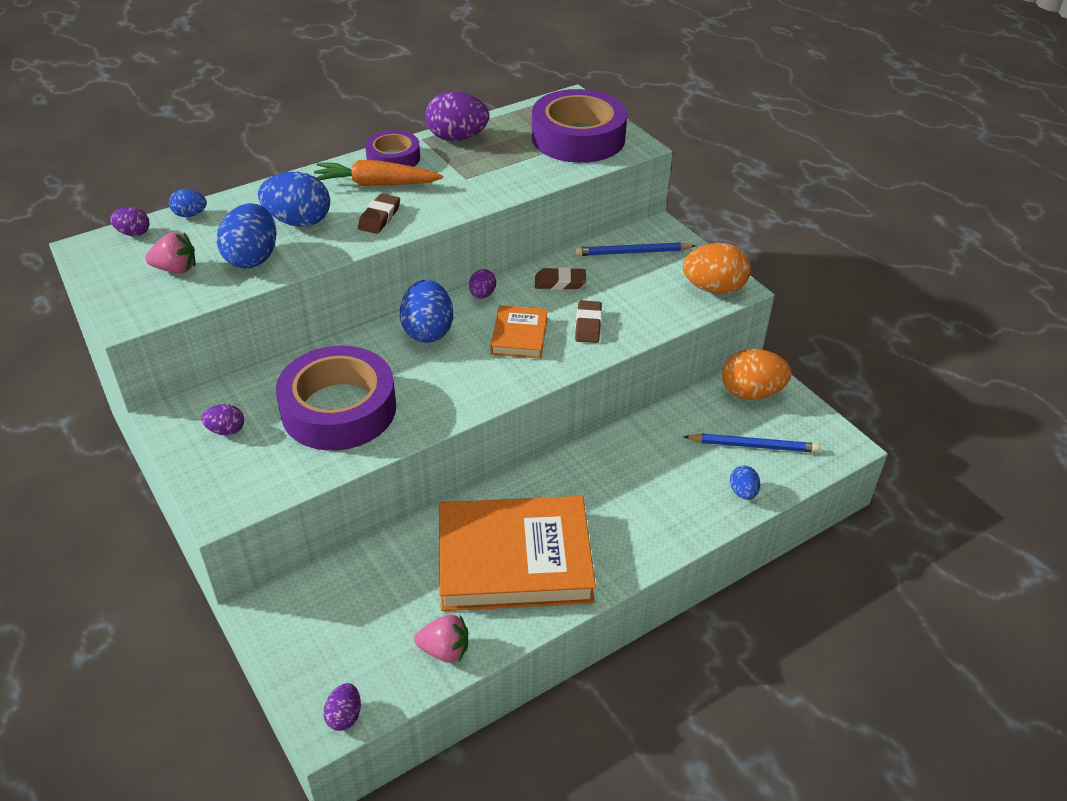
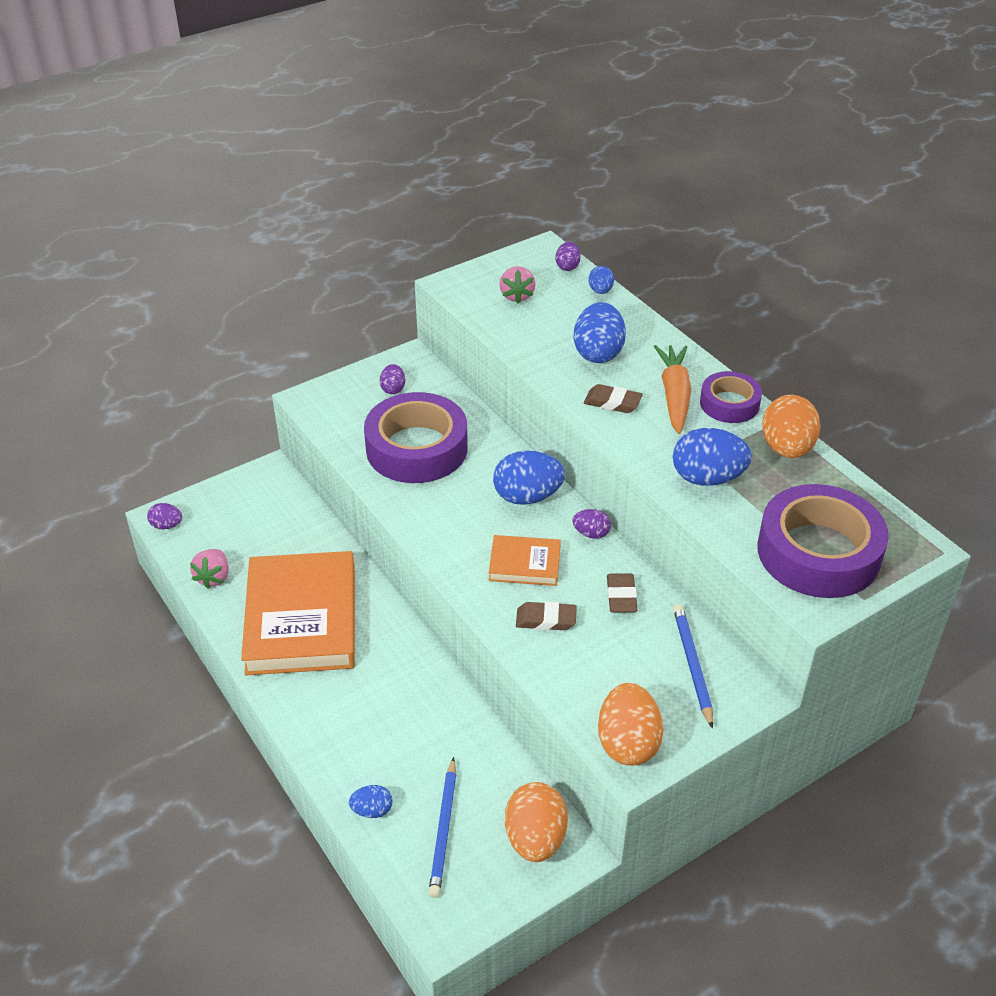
camera: 90 degrees right, 0 degrees up
blue egg [217,203,277,268] -> blue egg moved to [673,428,752,486]
purple egg [425,92,489,141] -> orange egg [762,395,821,458]

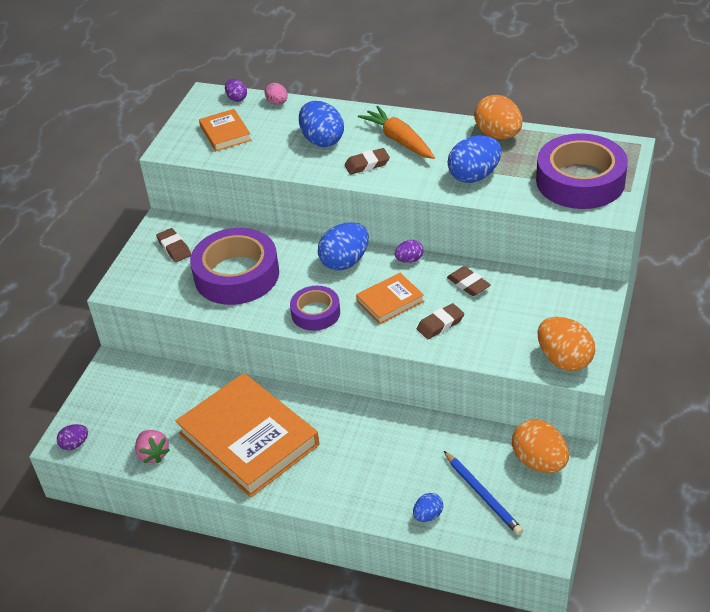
camera: 35 degrees left, 0 degrees up
purple egg [380,364,405,394] -> brown eraser [156,228,191,262]
pink strawberry [499,266,536,303] -> orange book [199,109,251,151]
blue egg [588,266,614,294] -> pink egg [265,83,288,105]
blue pencil [673,604,713,729] -> none
purple tape [700,371,762,423] -> purple tape moved to [290,286,340,331]

